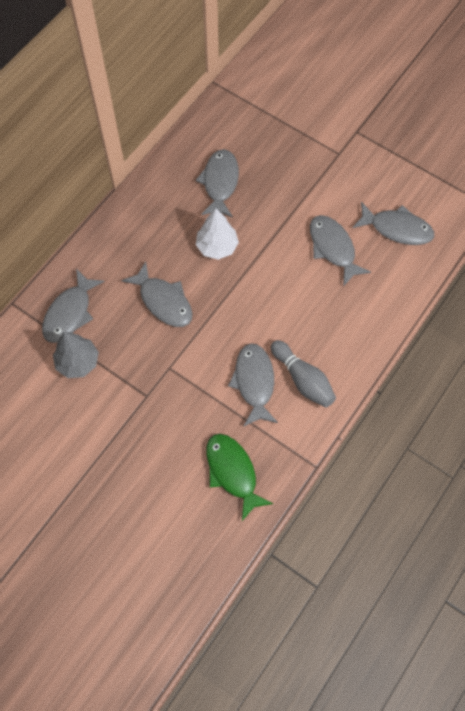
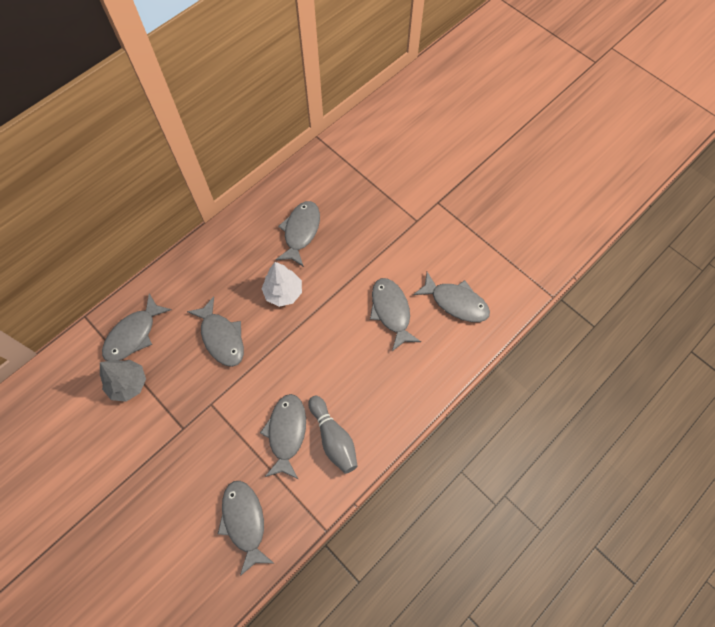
camera: 10 degrees right, 0 degrees up
green fish [206,434,273,521] -> grey fish [218,481,274,576]

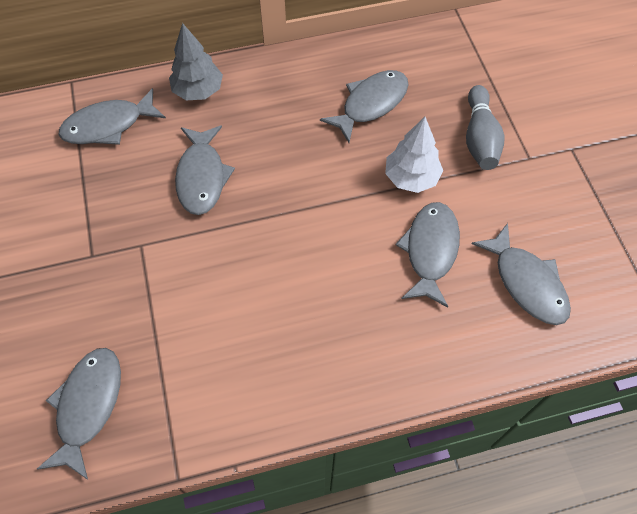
camera: 30 degrees right, 5 degrees down
grey tree [100,360,146,402] -> grey tree moved to [169,23,223,100]
grey fish [260,394,306,479] -> none
white tree [262,262,302,307] -> white tree moved to [385,117,443,193]
grey bowling pin [308,396,358,474] -> grey bowling pin moved to [466,85,504,170]

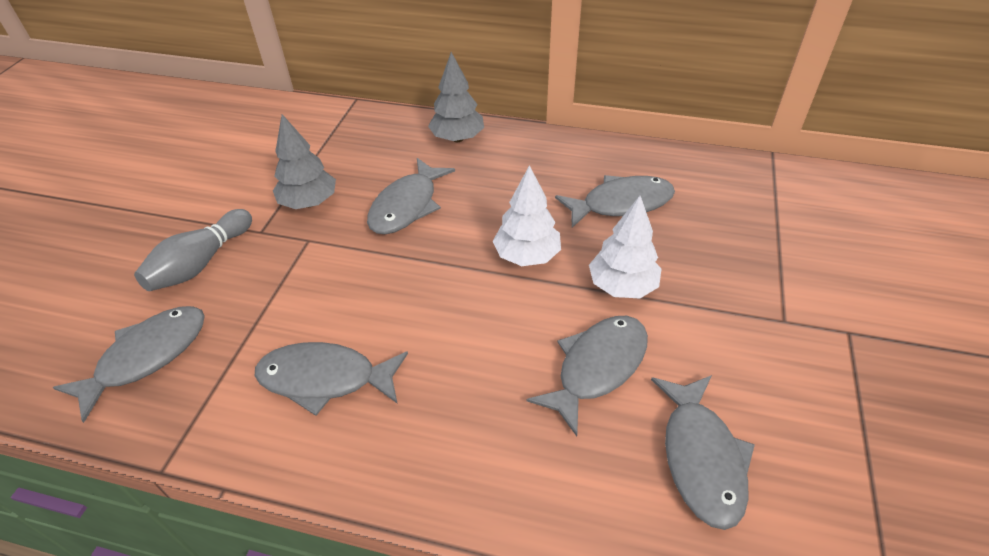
camera: 30 degrees right, 15 degrees down
grey fish [59,88,166,145] -> grey fish moved to [255,342,408,416]
grey bowling pin [466,85,504,170] -> grey bowling pin moved to [134,209,252,291]
none -> grey tree [273,114,336,209]
none -> white tree [493,165,561,266]

